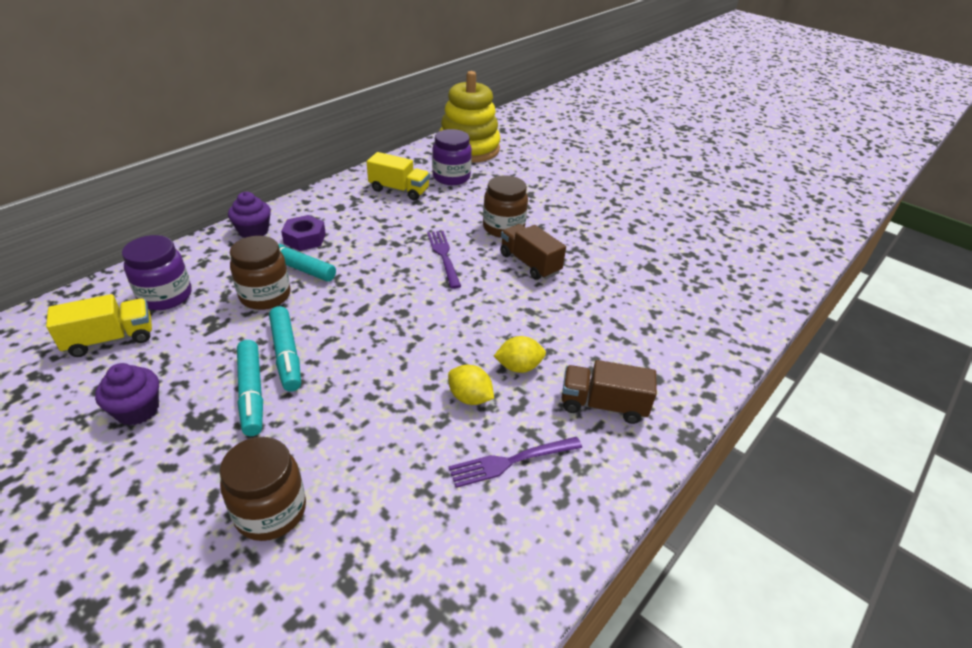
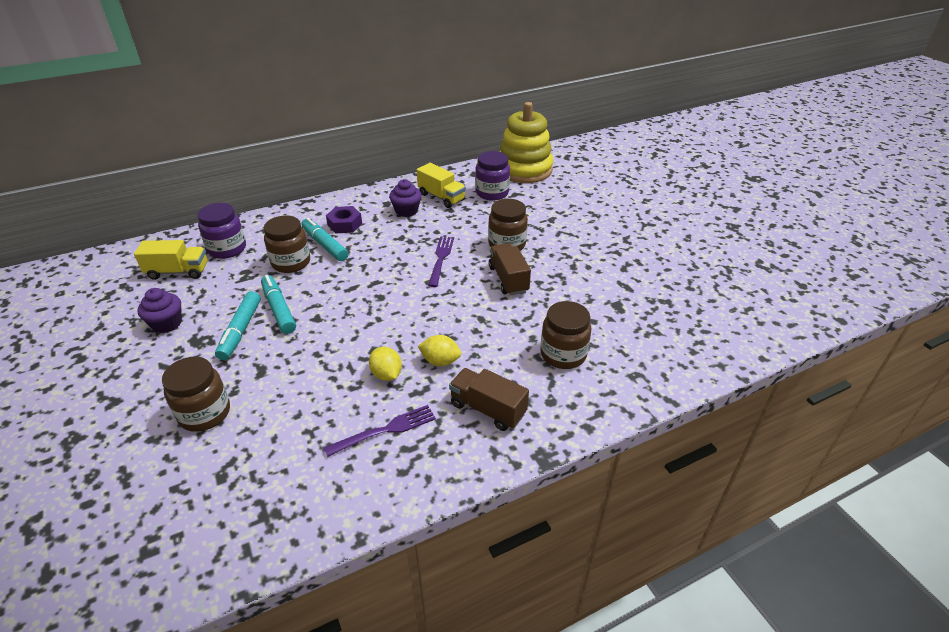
camera: 25 degrees right, 0 degrees up
purple cupcake [228,192,271,238] -> purple cupcake moved to [389,179,422,217]
turquoise marker [269,306,301,392] -> turquoise marker turned 150 degrees clockwise [261,275,296,334]
purple fork [449,437,582,488] -> purple fork turned 150 degrees clockwise [324,405,436,457]
none -> brown jar [540,301,592,369]

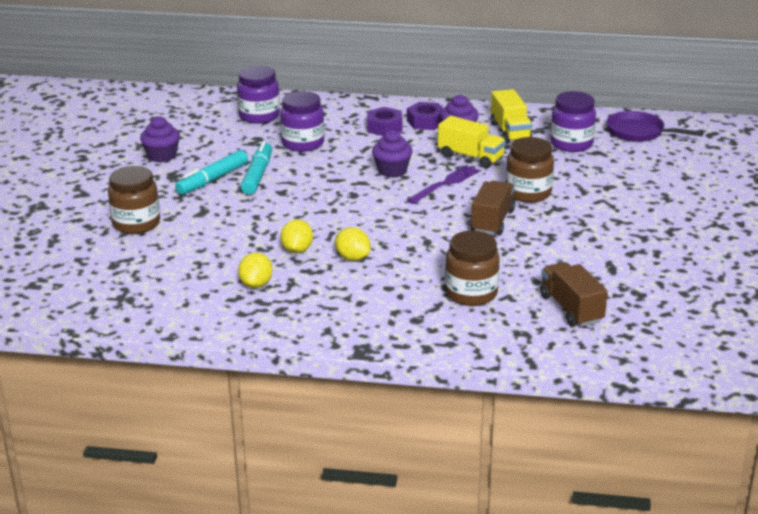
camera: 35 degrees right, 10 degrees down
yellow truck [134,240,207,280] -> yellow truck moved to [438,116,506,168]
brown jar [264,215,310,273] -> purple jar [280,91,324,152]
turquoise marker [301,217,348,261] -> none
purple fork [324,405,436,457] -> yellow lemon [238,252,272,288]
brown truck [449,368,529,431] -> brown truck moved to [540,262,608,327]
yellow stacking toy [500,102,553,183] -> purple pan [606,111,704,142]
none -> purple cupcake [372,130,413,177]
none -> purple nut [407,102,443,130]

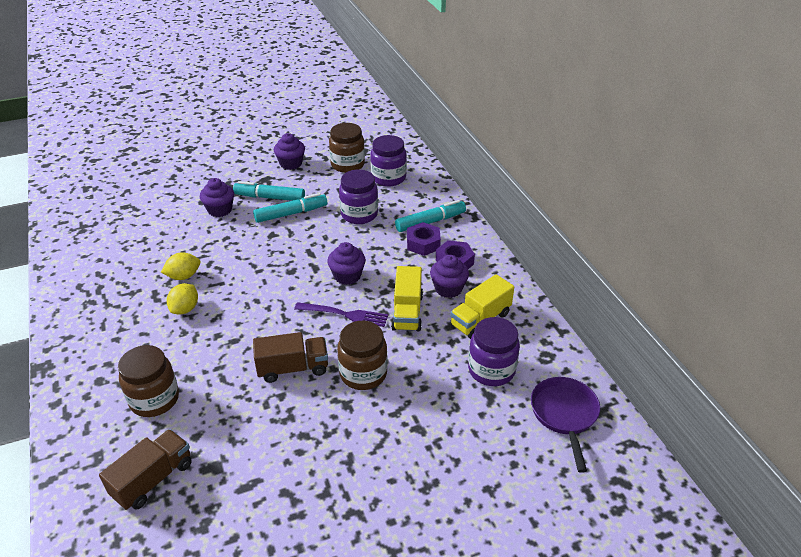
camera: 60 degrees right, 10 degrees up
brown jar [108,166,160,234] -> brown jar moved to [329,123,365,173]
yellow lemon [238,252,272,288] -> none
none -> purple cupcake [200,178,234,217]
none -> turquoise marker [395,200,466,232]

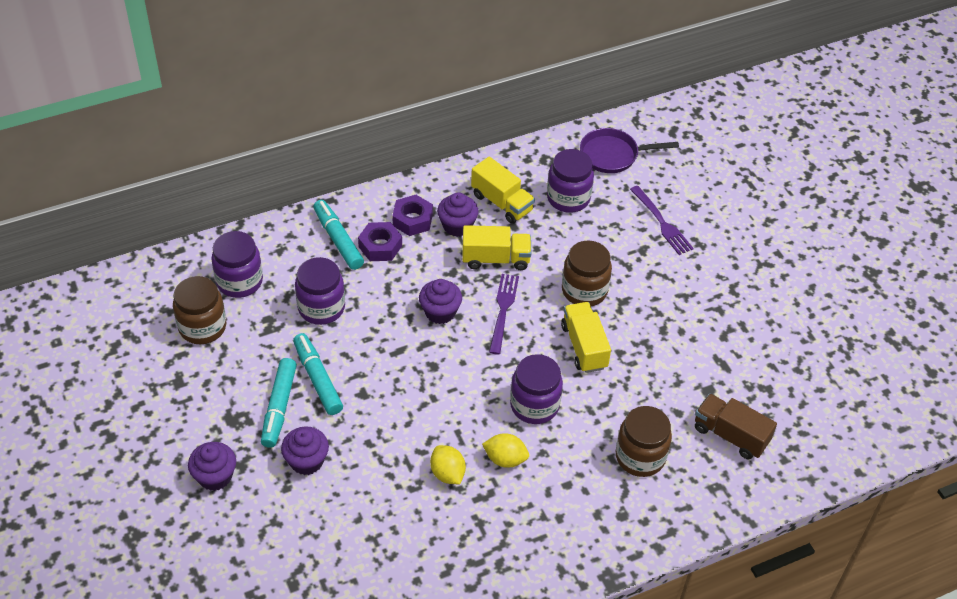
camera: 95 degrees left, 10 degrees up
brown truck [253,332,328,383] -> yellow truck [561,302,611,373]
purple cupcake [274,133,305,170] -> purple cupcake moved to [188,442,236,491]
none -> purple jar [510,354,563,424]
none -> purple fork [630,186,694,255]

